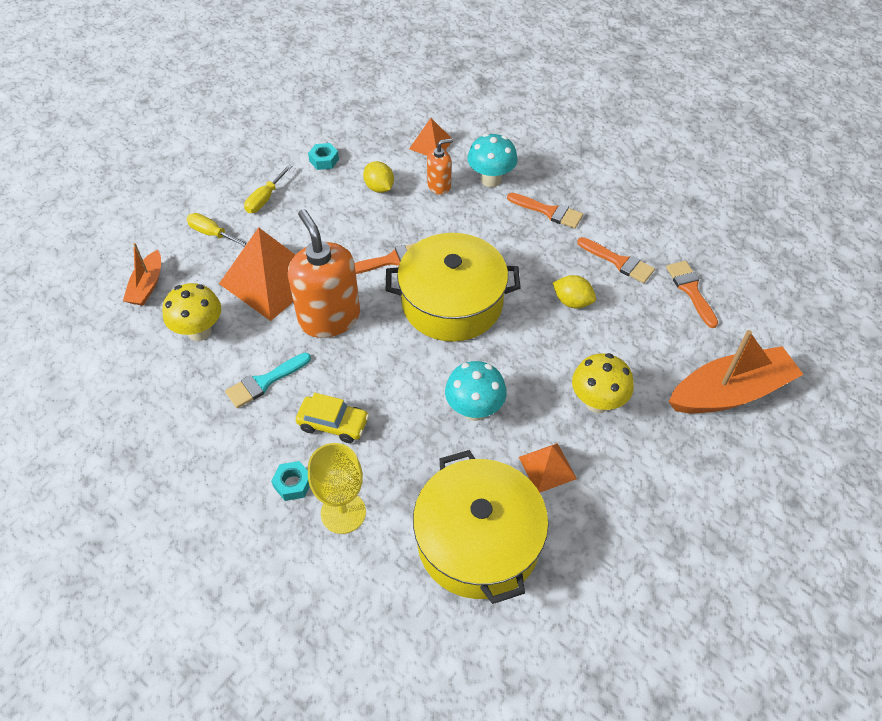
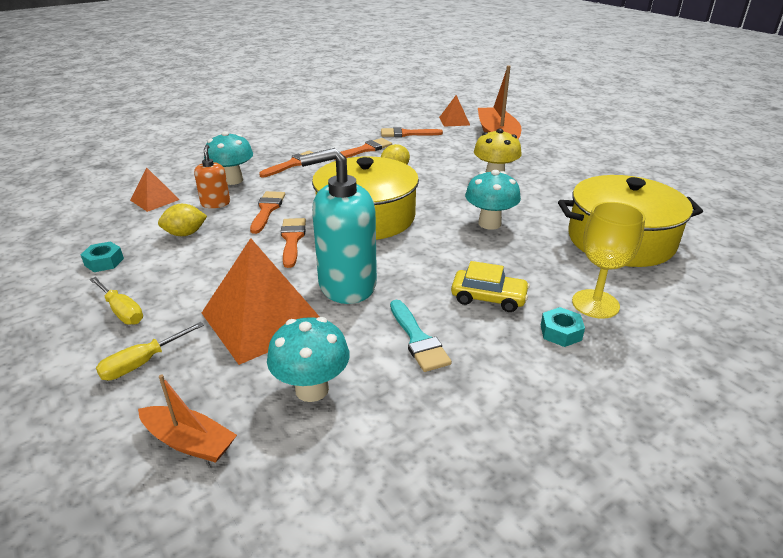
camera: 75 degrees left, 20 degrees down
yellow mushroom [162,283,221,341] -> turquoise mushroom [267,317,350,402]
orange soap dispenser [288,209,360,338] -> turquoise soap dispenser [300,148,377,304]
yellow car [296,393,369,443] -> yellow car turned 75 degrees clockwise [451,261,530,312]
orange pyramid [519,443,577,493] -> orange pyramid moved to [439,95,470,127]
none -> orange brush [250,191,285,234]

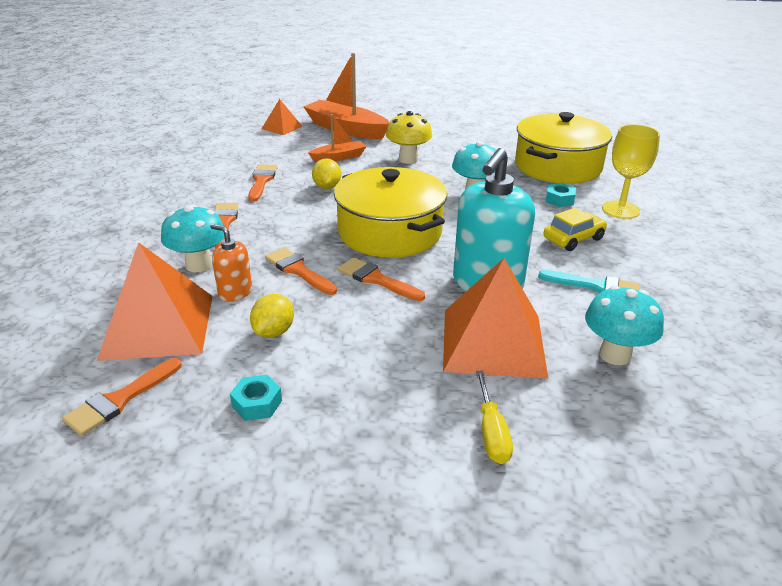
camera: 50 degrees left, 0 degrees up
yellow screwdriver [90,277,143,325] -> none
orange pyramid [130,168,180,212] -> orange pyramid [97,242,213,361], size x1.97
orange boat [138,375,237,463] -> orange boat moved to [308,114,367,162]
orange brush [381,127,443,137] -> orange brush moved to [62,358,182,436]
turquoise nut [541,307,585,347] -> turquoise nut moved to [546,183,576,207]

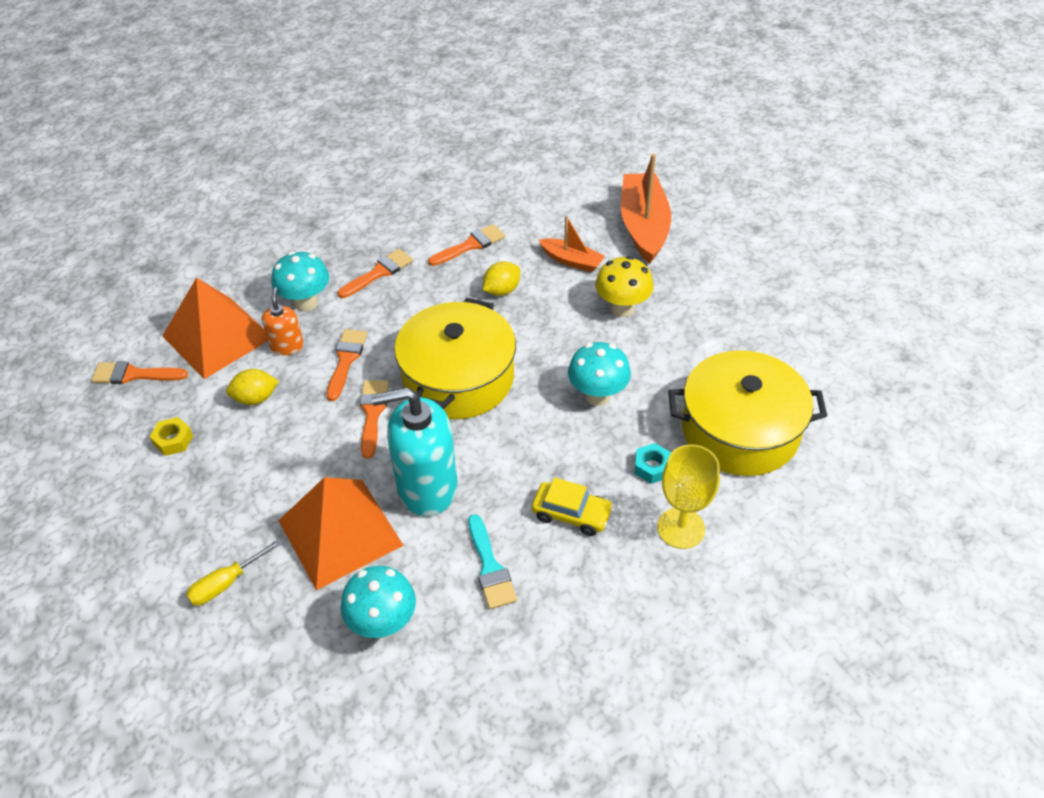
camera: 55 degrees right, 15 degrees up
turquoise nut [230,375,282,421] -> yellow nut [150,417,193,456]
orange pyramid [262,99,303,135] -> none

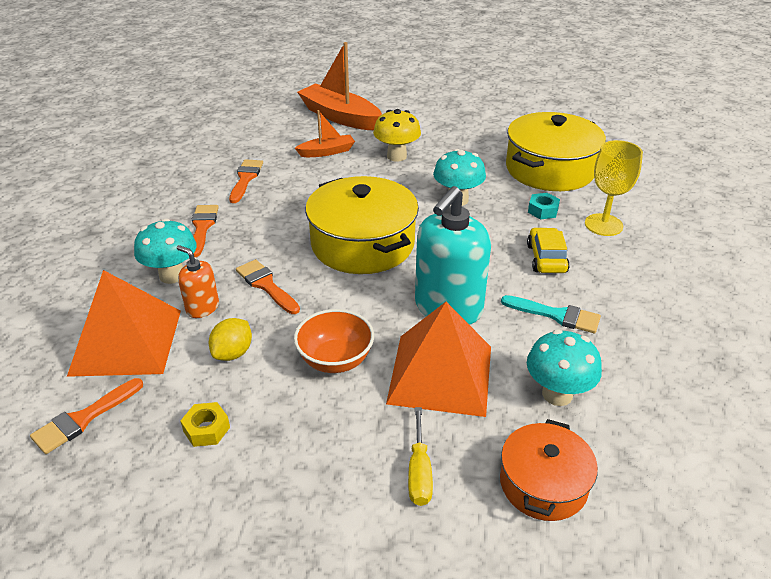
camera: 50 degrees left, 10 degrees down
orange brush [360,380,389,459] -> none
yellow lemon [483,261,520,296] -> none
yellow car [532,477,613,536] -> yellow car turned 60 degrees counterclockwise [527,227,570,273]
none -> orange bowl [294,309,374,373]
none -> orange pot [500,419,598,521]

